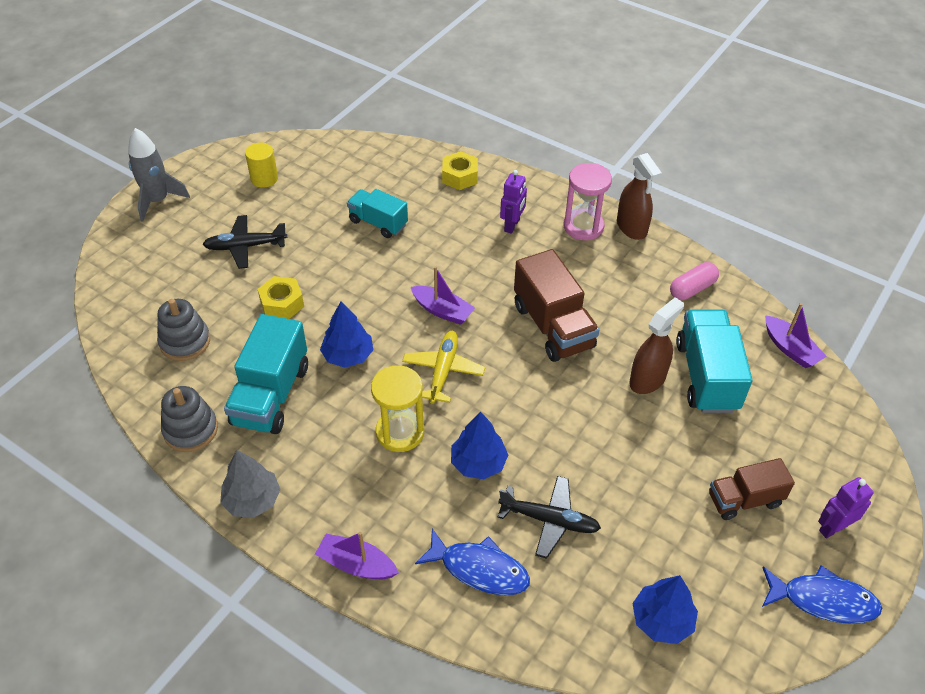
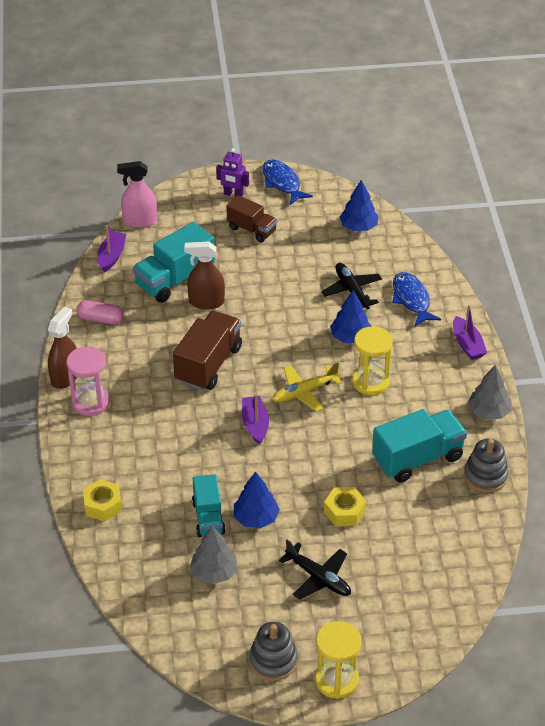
camera: 130 degrees left, 5 degrees down
grey rocket [128,128,190,222] -> yellow hourglass [315,621,362,699]
grey stacking toy [157,299,210,361] -> grey stacking toy moved to [249,622,298,681]
yellow cylinder [245,143,278,188] -> none
blue tree [320,301,373,367] -> blue tree moved to [234,471,280,528]
purple robot [500,170,527,234] -> none
none -> pink spray bottle [117,161,157,228]
none -> grey tree [190,526,238,584]

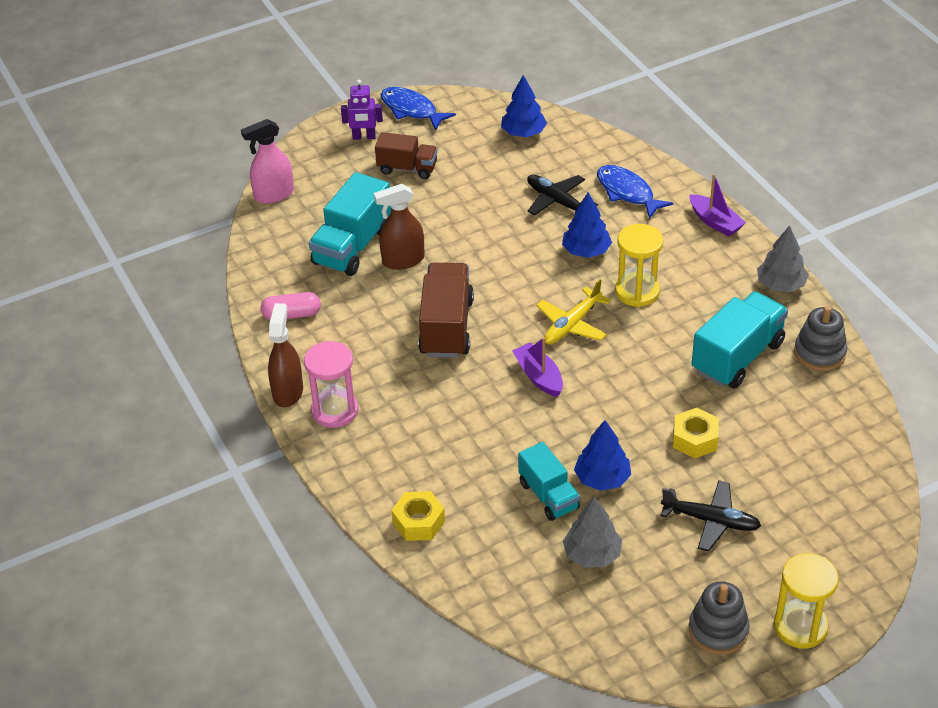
camera: 20 degrees left, 0 degrees up
purple boat [97,225,126,273] -> none

